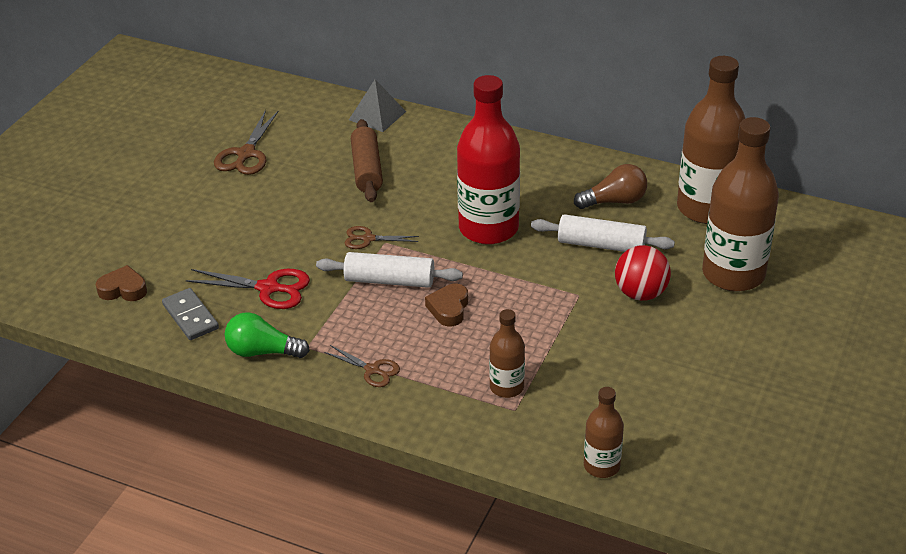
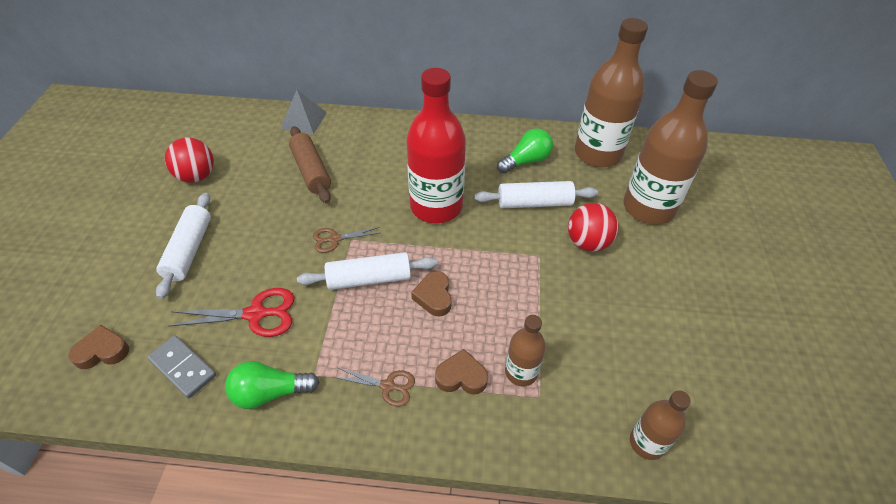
camera: 20 degrees left, 10 degrees up
brown scissors [214,110,278,175] -> red ball [165,137,214,183]
brown light bulb [574,164,647,209] -> green light bulb [497,128,553,173]
none -> white rolling pin [156,193,211,299]
none -> brown heart [435,349,488,395]

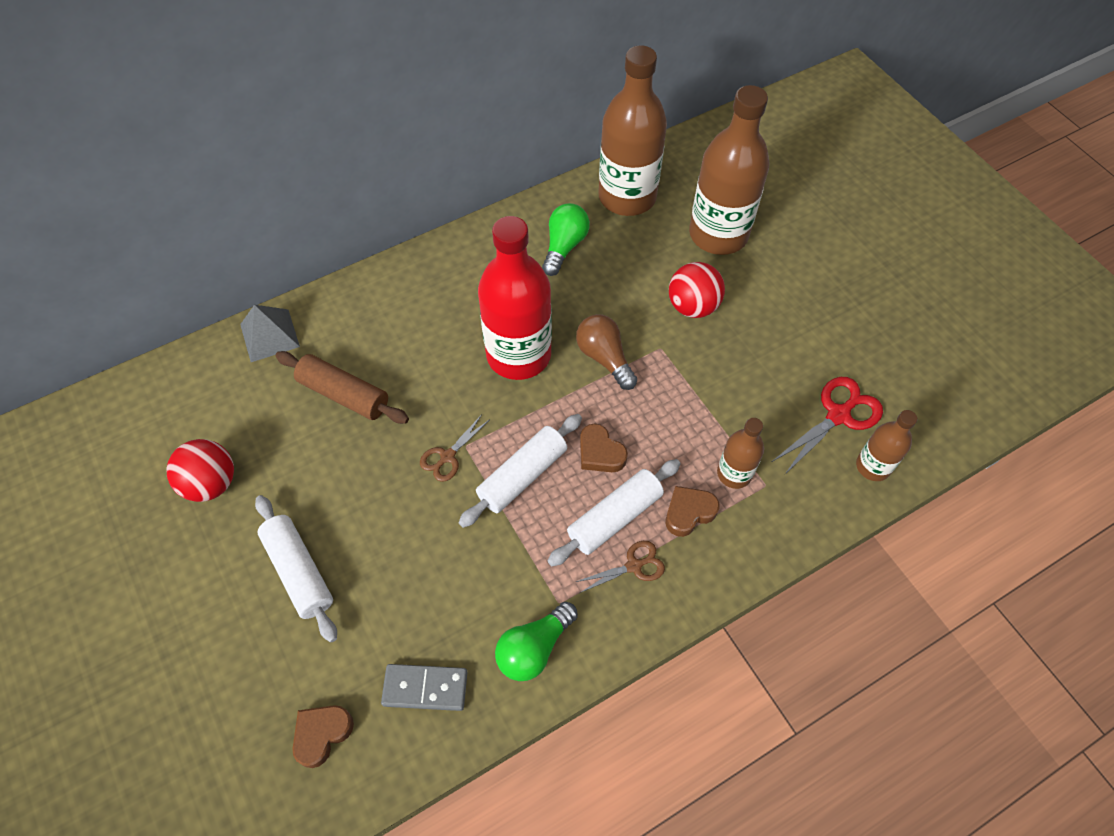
camera: 35 degrees left, 10 degrees up
red scissors [169,288,295,337] -> red scissors moved to [772,377,883,474]
white rolling pin [474,181,598,208] -> white rolling pin moved to [548,459,681,567]
none -> brown light bulb [576,314,637,390]

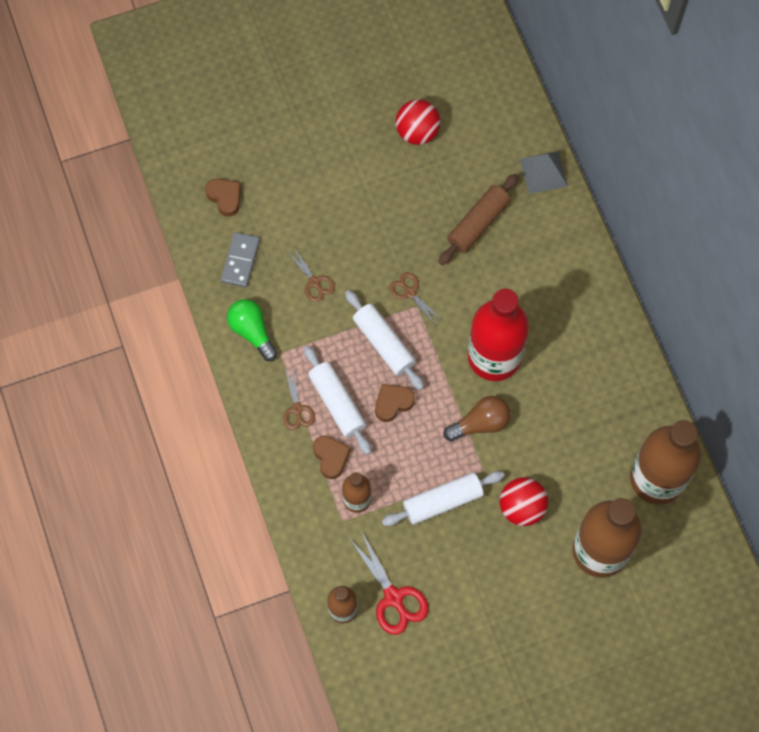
camera: 100 degrees right, 10 degrees up
white rolling pin [255,495,337,642] -> white rolling pin moved to [382,471,504,526]
green light bulb [542,203,590,276] -> none
none -> brown scissors [287,246,335,302]

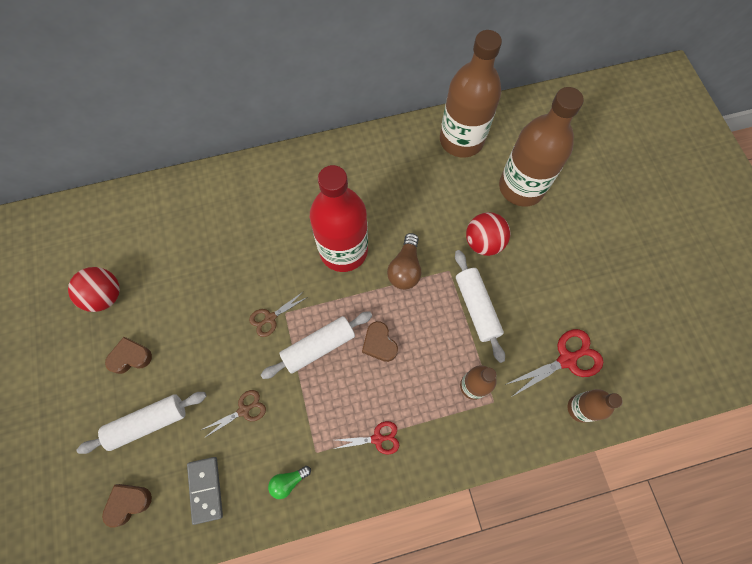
camera: 85 degrees left, 0 degrees up
grey domino [221,232,260,287] -> grey domino turned 60 degrees clockwise [187,457,223,525]
green light bulb [227,299,278,361] -> green light bulb [268,466,311,499], size x0.61
brown scissors [284,368,315,430] -> red scissors [334,421,399,454]
white rolling pin [304,346,371,455] -> white rolling pin moved to [77,392,207,454]
brown heart [313,436,351,479] -> brown heart moved to [105,337,152,374]
brown rolling pin [439,173,519,265] -> none
brown light bulb [443,396,510,441] -> brown light bulb turned 150 degrees counterclockwise [387,233,421,290]
grey pyramid [520,151,568,194] -> none

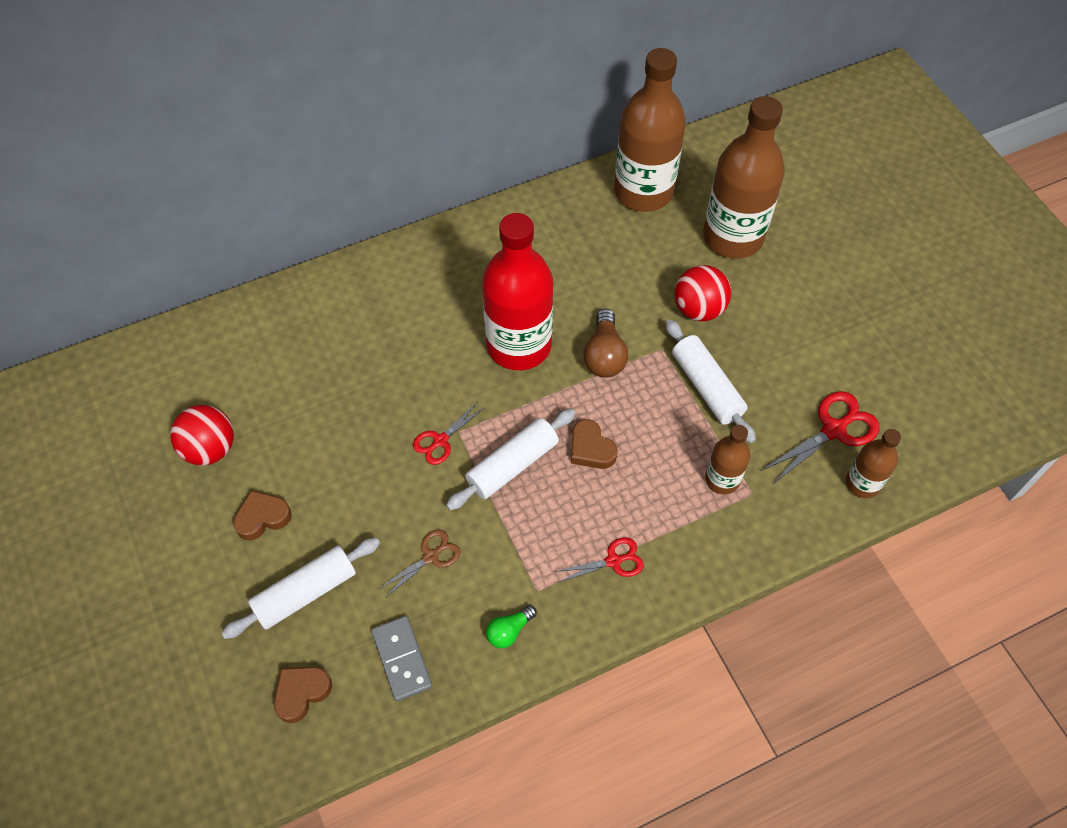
camera: 10 degrees left, 10 degrees down
brown scissors [249,291,308,337] -> red scissors [413,403,484,465]

